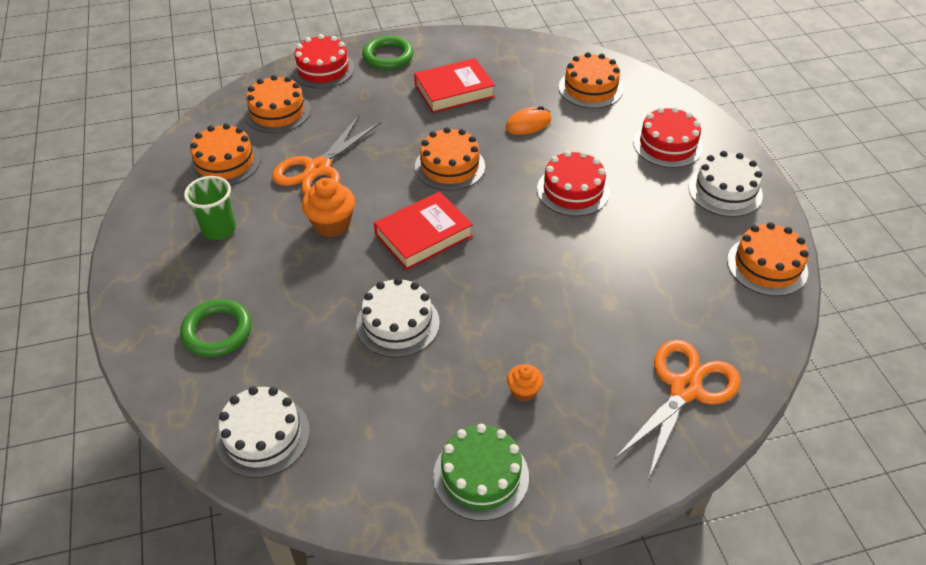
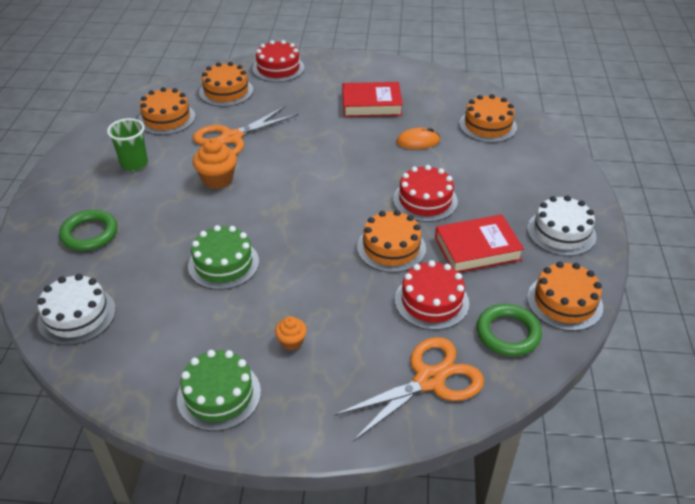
camera: 20 degrees right, 5 degrees down
white cake [356,278,440,358] -> green cake [188,225,259,290]
green ring [362,36,413,70] -> green ring moved to [477,304,542,356]
red book [374,191,473,270] -> red book moved to [435,214,524,273]
orange cake [415,127,485,191] -> orange cake moved to [357,210,426,273]
red cake [633,107,703,168] -> red cake moved to [395,260,469,330]

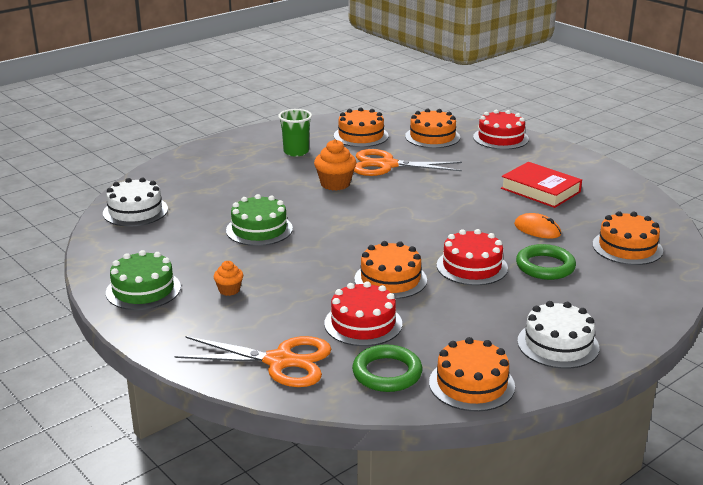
camera: 45 degrees right, 15 degrees down
green ring [59,210,117,251] -> green ring moved to [516,244,576,280]
red book [435,214,524,273] -> none

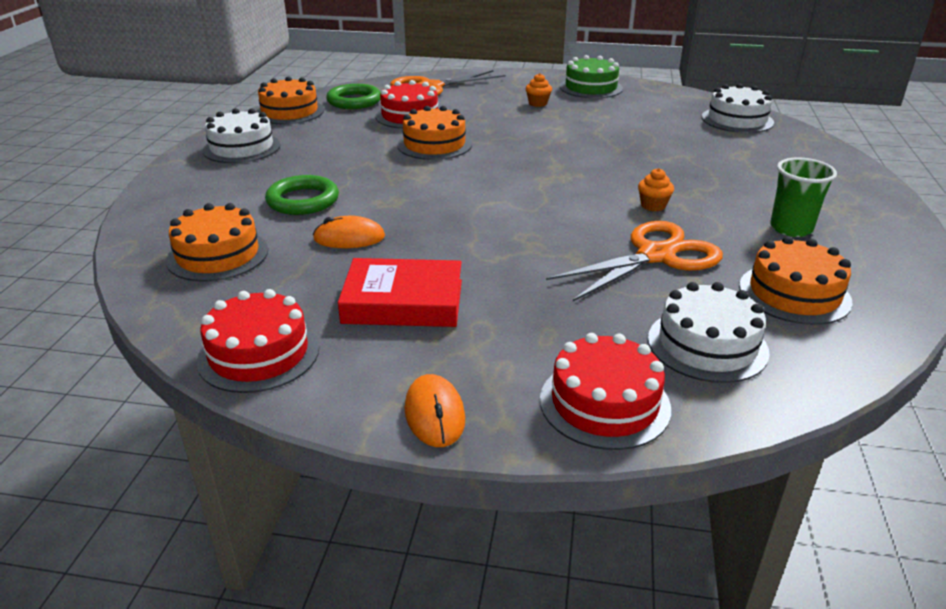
camera: 140 degrees right, 5 degrees up
green cake [226,194,293,246] -> none
orange cupcake [314,139,356,191] -> orange cupcake [638,168,674,211], size x0.58
orange cake [405,108,460,148] -> white cake [648,282,770,383]
red cake [437,229,508,285] -> red cake moved to [197,289,319,393]
none -> orange mouse [405,374,465,447]

